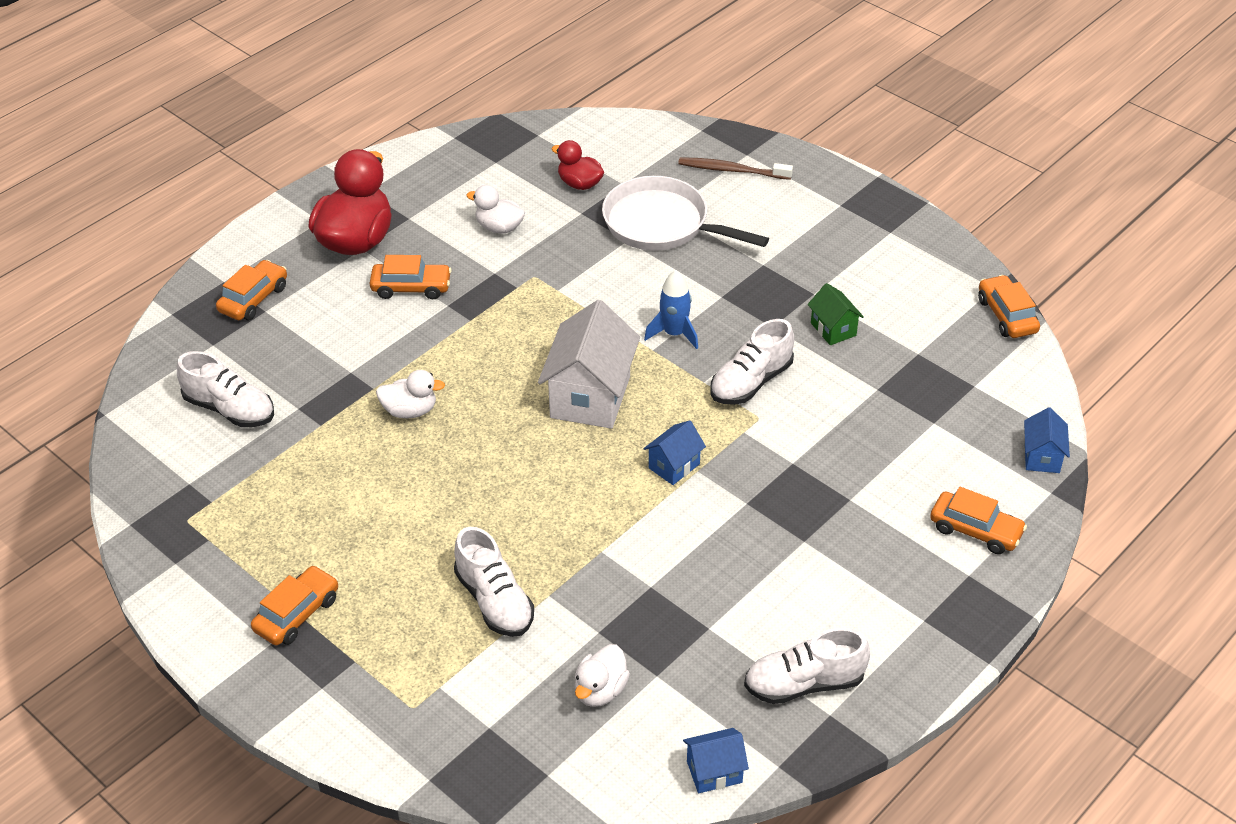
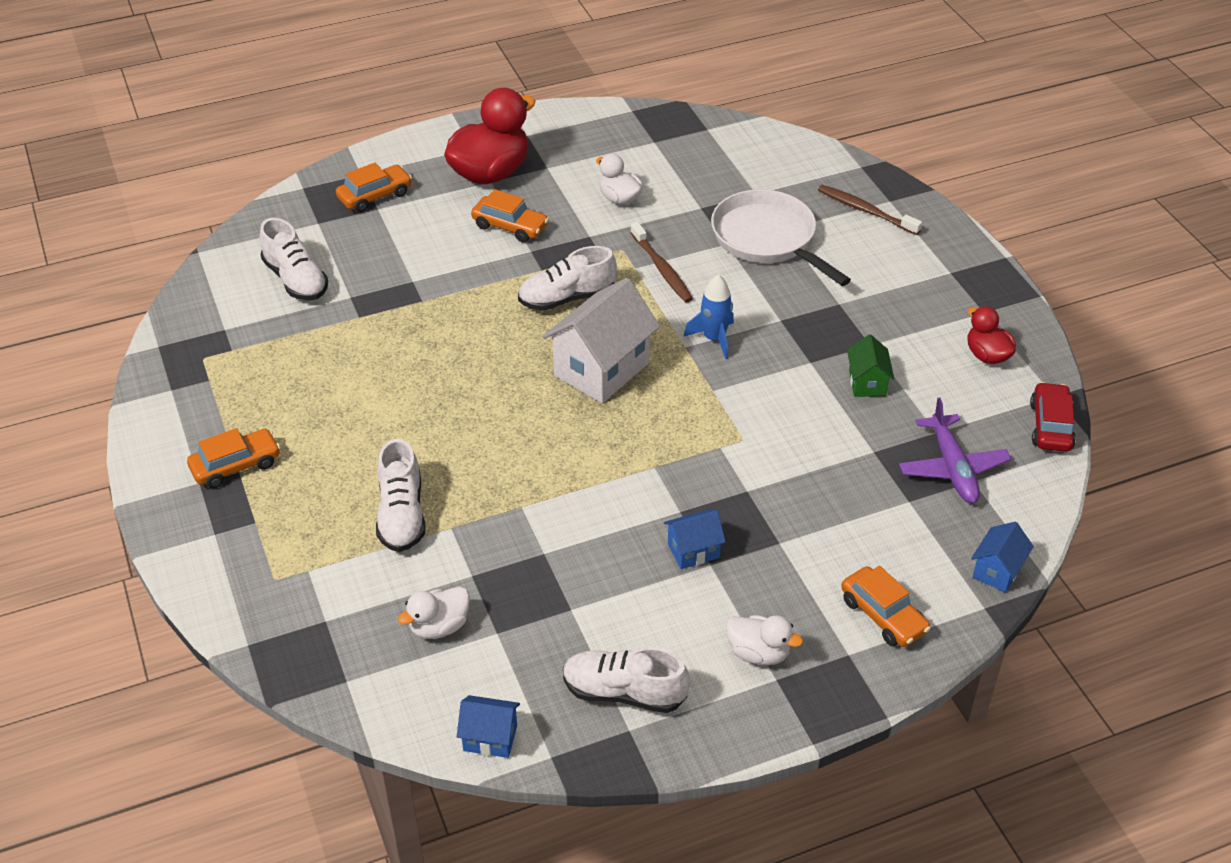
camera: 25 degrees right, 0 degrees up
white duck [376,370,445,418] -> white duck moved to [726,615,803,665]
red duck [552,140,604,190] -> red duck moved to [967,306,1016,364]
blue house [644,420,706,485] -> blue house moved to [664,510,726,569]
white shoe [711,319,794,405] -> white shoe moved to [518,246,617,311]
orange car [978,275,1040,338] -> red car [1030,382,1076,452]
none -> brown toothbrush [630,222,693,303]
none -> purple plane [899,398,1011,503]

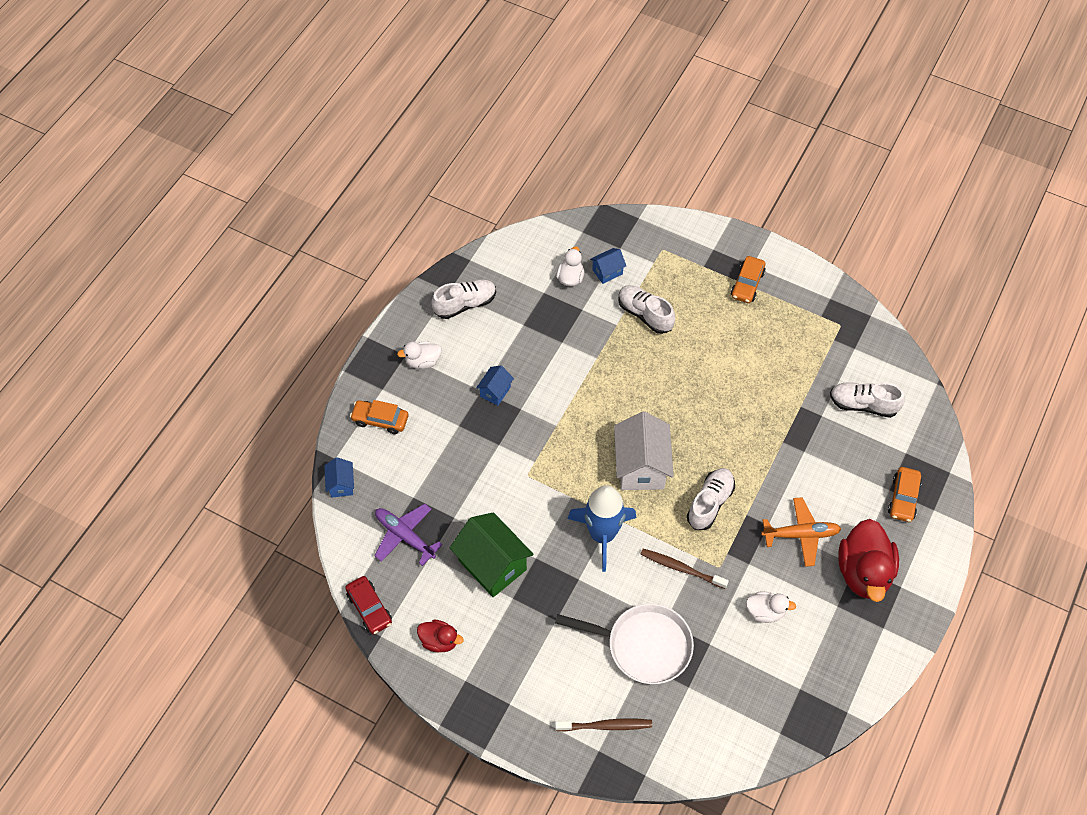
camera: 140 degrees right, 15 degrees up
blue house [457,695,520,758] -> blue house moved to [590,248,626,284]
orange car [471,189,549,242] -> orange plane [761,497,841,567]
blue rocket [684,275,734,359] -> blue rocket [567,485,636,572], size x1.77
green house [847,334,894,397] -> green house [450,512,533,597], size x1.98

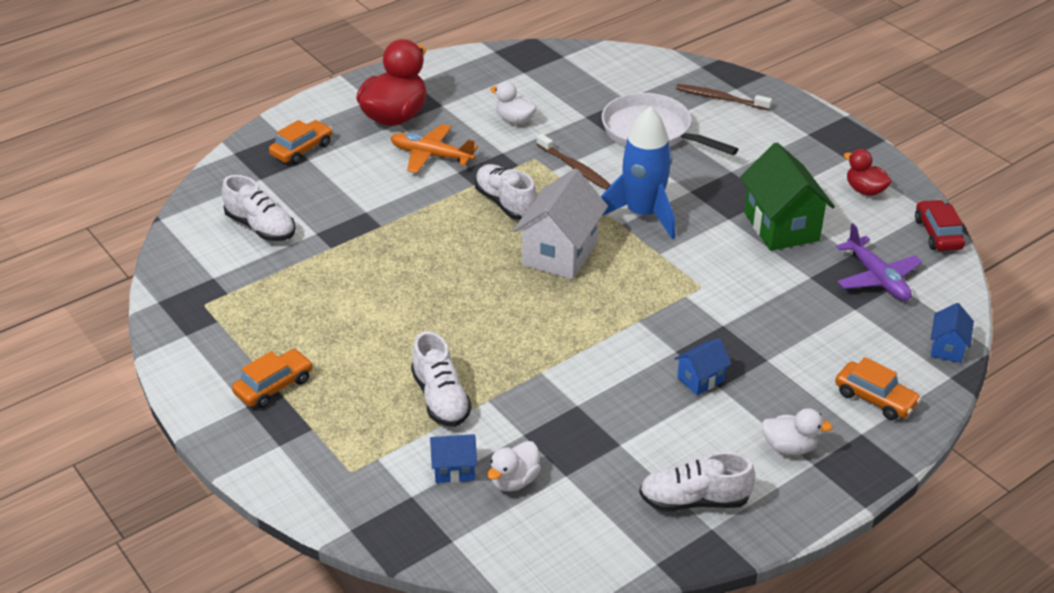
camera: 155 degrees left, 20 degrees down
white shoe [687,468,735,530] -> white shoe turned 90 degrees clockwise [475,164,537,220]

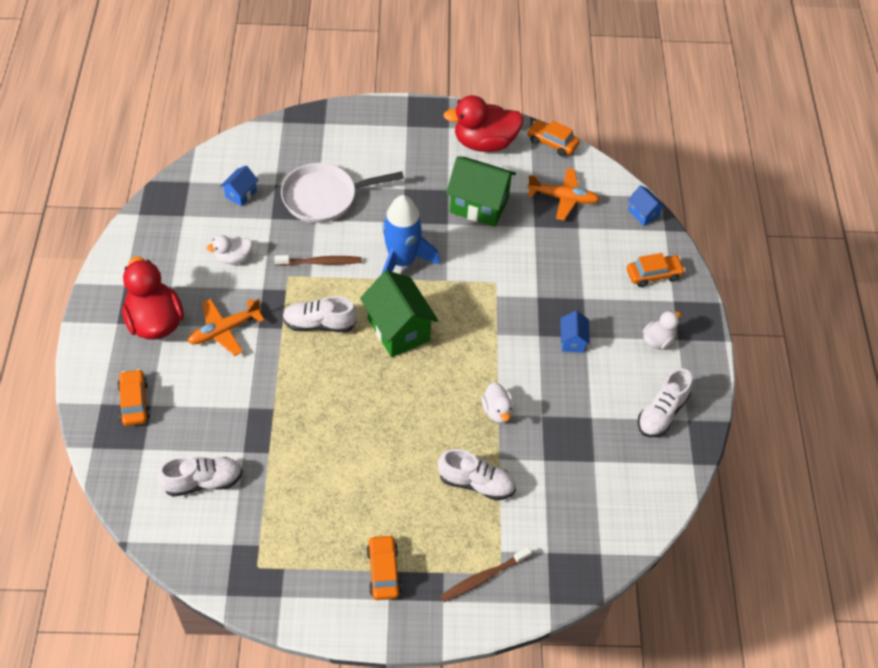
camera: 55 degrees left, 15 degrees up
blue house [430,434,477,483] -> blue house moved to [220,166,258,206]
white duck [487,441,541,492] -> white duck moved to [482,382,514,423]
white house [513,169,608,280] -> green house [360,270,438,357]
brown toothbrush [676,84,772,110] -> brown toothbrush moved to [440,547,532,602]
purple plane [836,223,922,301] -> orange plane [527,168,600,220]
red duck [844,149,892,196] -> red duck [443,95,524,152], size x1.91
red car [915,199,965,251] -> orange car [527,120,580,157]

